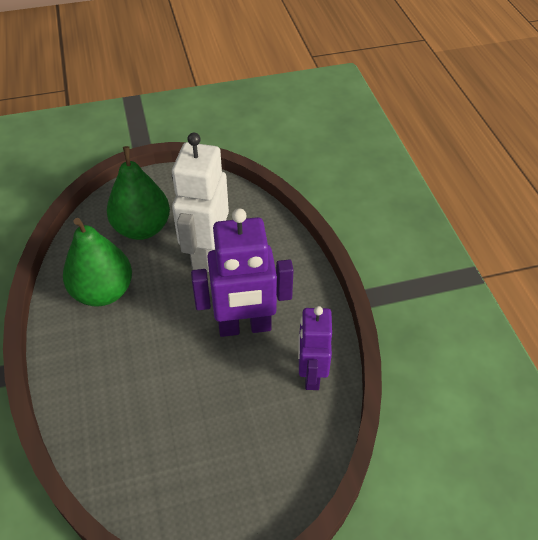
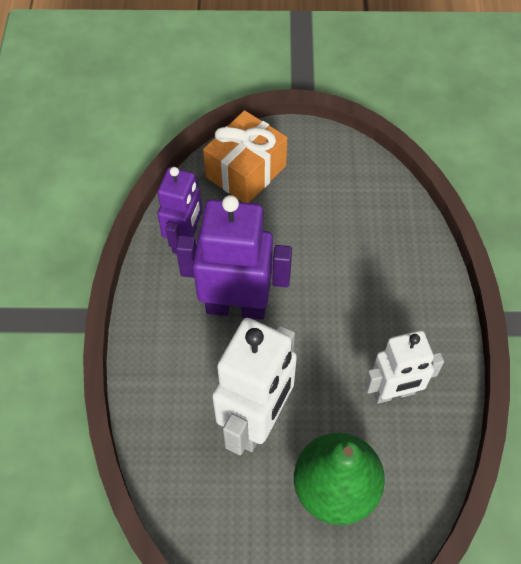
camera: 165 degrees left, 10 degrees up
green pear [63,218,132,307] -> white robot [364,330,444,404]
none -> orange gift [203,110,287,203]

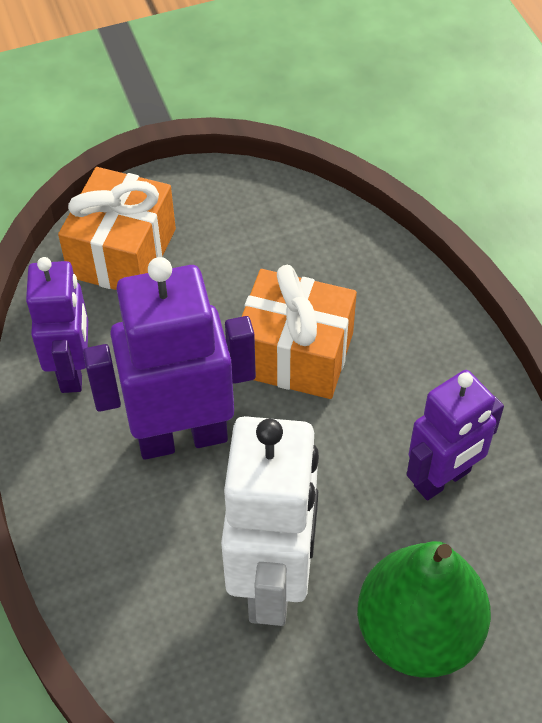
camera: 20 degrees left, 5 degrees down
white robot [364,330,444,404] -> purple robot [407,370,504,500]
none -> orange gift [241,265,357,399]

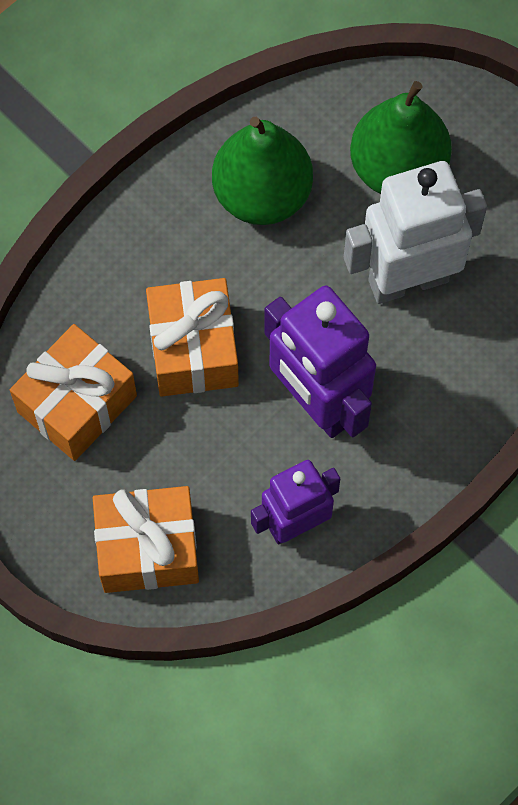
camera: 115 degrees left, 15 degrees up
purple robot [407,370,504,500] -> green pear [212,117,313,225]
none -> orange gift [10,324,137,461]

